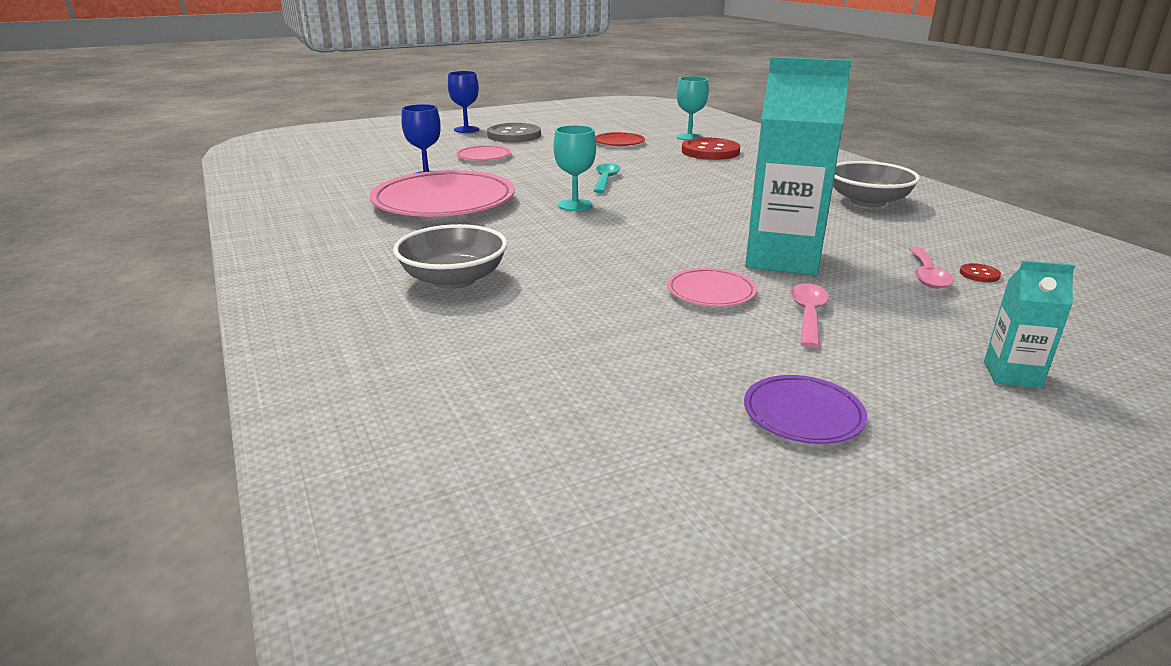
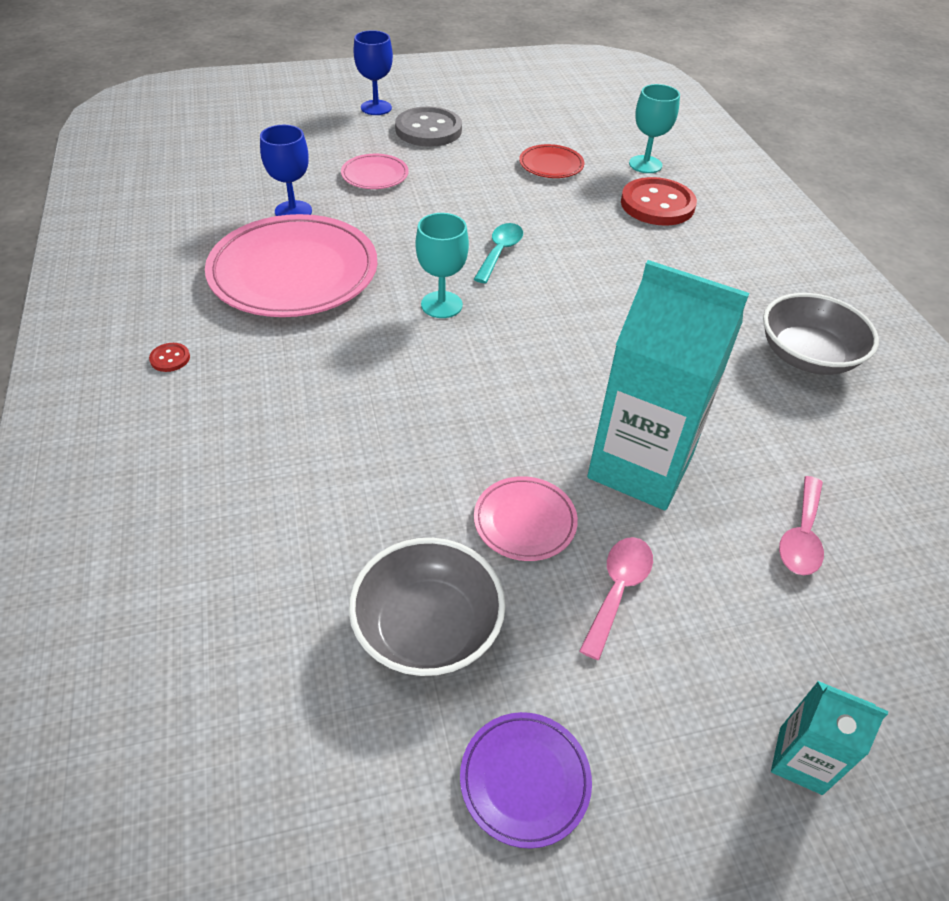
camera: 10 degrees right, 20 degrees up
grey bowl [393,224,507,289] -> grey bowl moved to [349,538,506,676]
red button [960,263,1001,282] -> red button moved to [149,343,190,372]

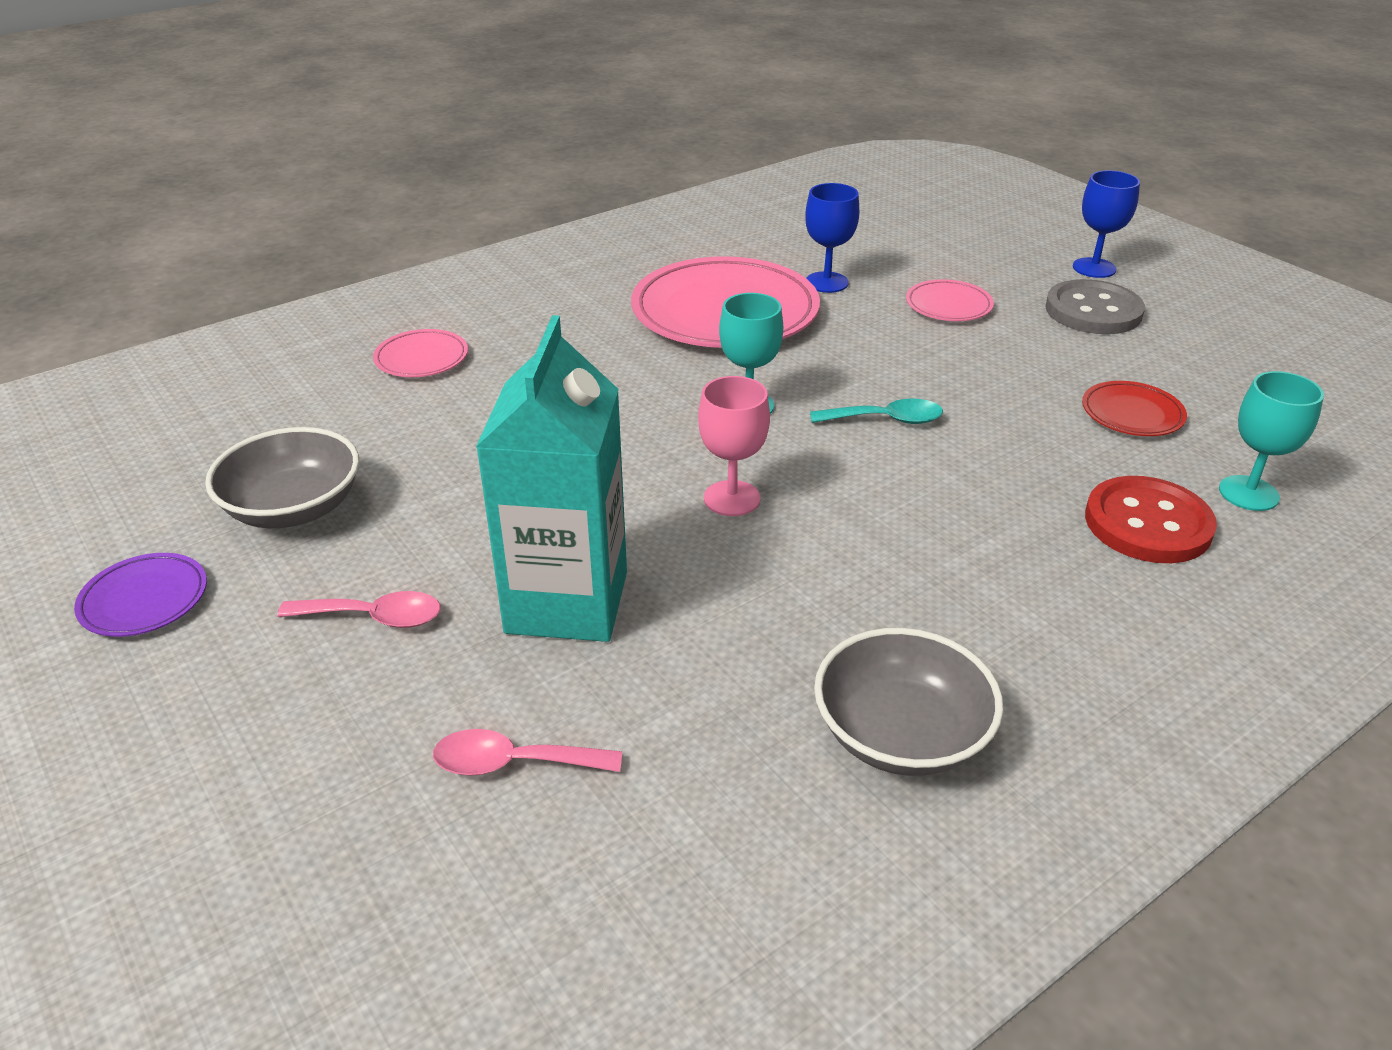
camera: 70 degrees right, 10 degrees down
red button [149,343,190,372] -> none
pink plate [474,476,578,561] -> pink plate moved to [373,329,468,377]
turquoise carton [771,681,888,795] -> none
none -> pink goblet [698,376,770,516]

